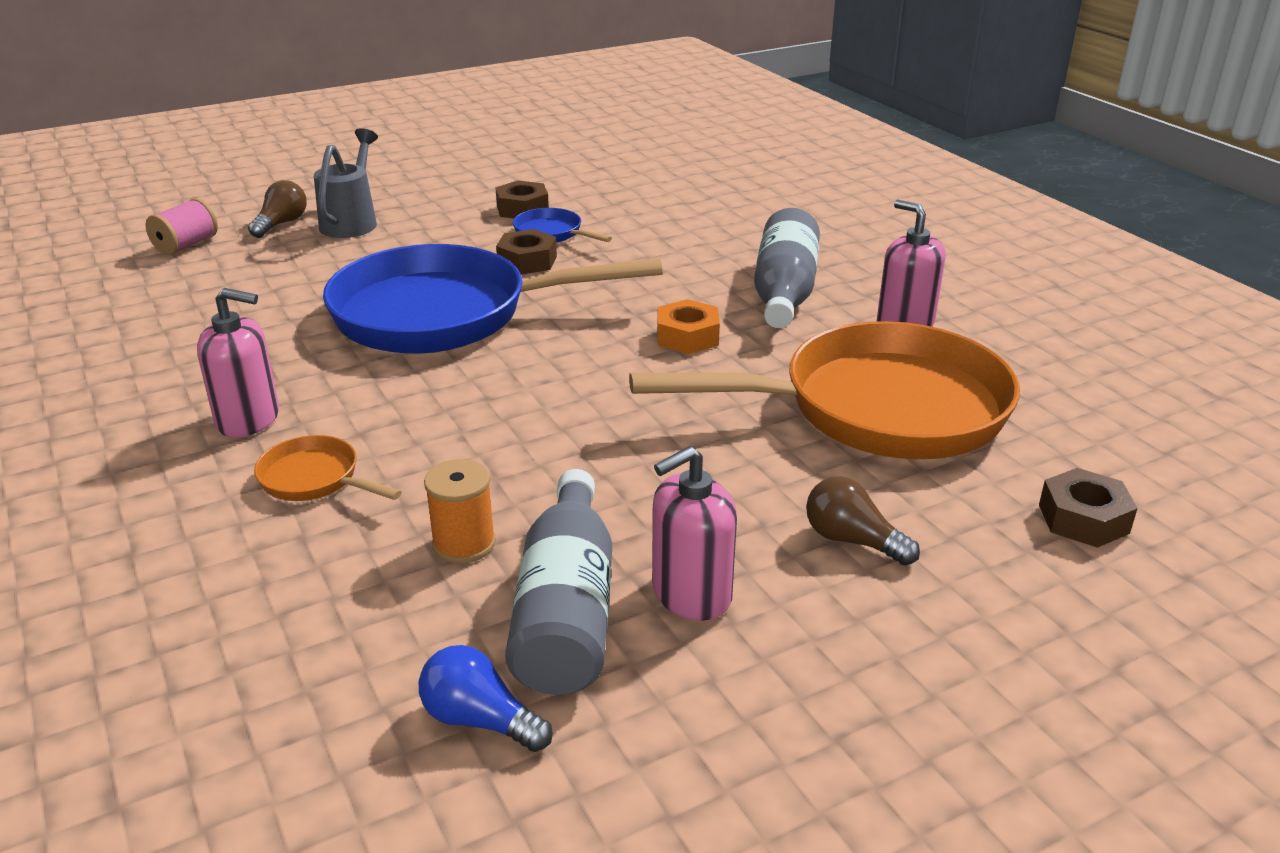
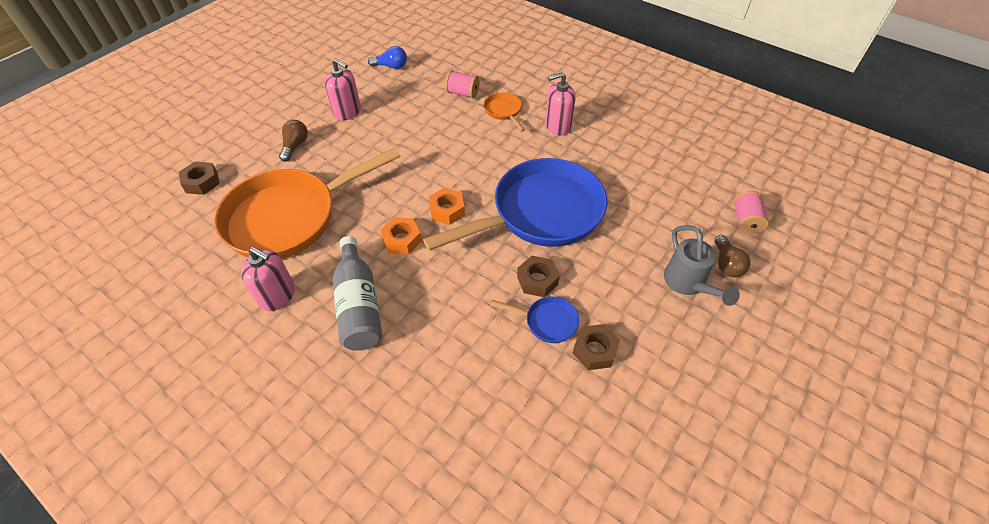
camera: 155 degrees right, 20 degrees up
orange pan [254,435,402,501] -> orange pan turned 120 degrees counterclockwise [484,92,525,132]
orange spool [424,459,496,563] -> none
grey bottle [505,469,612,695] -> none
pink soap dispenser [652,446,737,621] -> pink soap dispenser turned 90 degrees clockwise [325,58,361,121]
brown light bulb [806,476,920,566] -> brown light bulb turned 90 degrees counterclockwise [279,120,308,162]
none -> orange nut [429,188,465,225]
none -> pink spool [445,70,480,98]

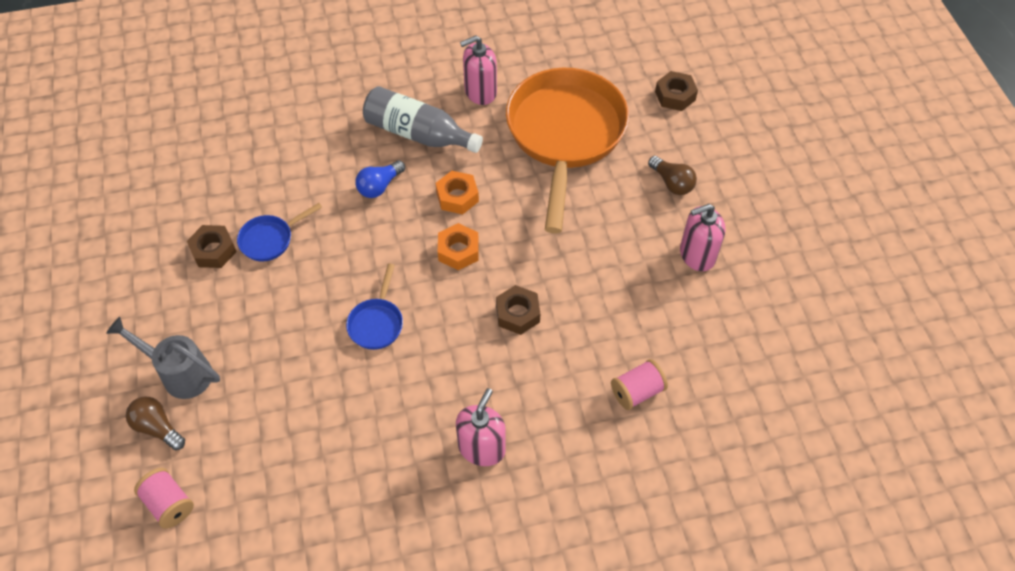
camera: 130 degrees right, 5 degrees up
blue light bulb [368,46,407,69] -> blue light bulb moved to [355,160,405,198]
blue pan [423,158,607,251] -> blue pan [346,263,403,350], size x0.41
orange pan [484,92,525,132] -> none
brown nut [517,256,560,297] -> brown nut moved to [496,285,540,335]

